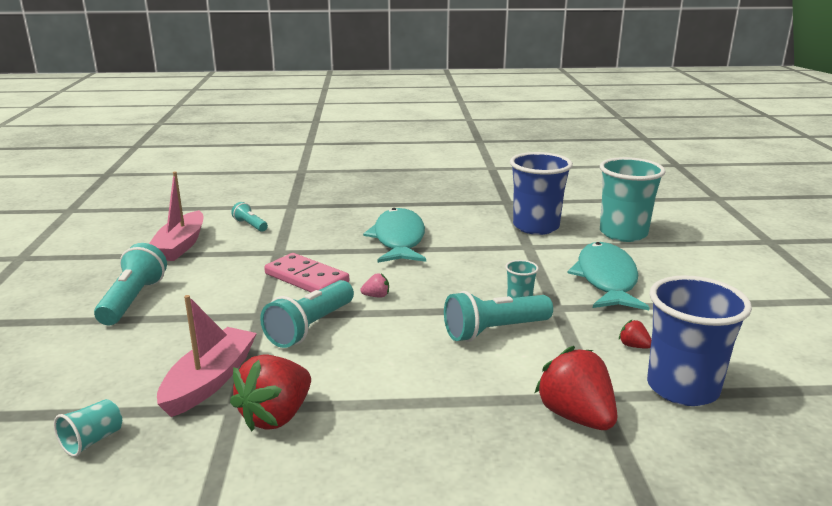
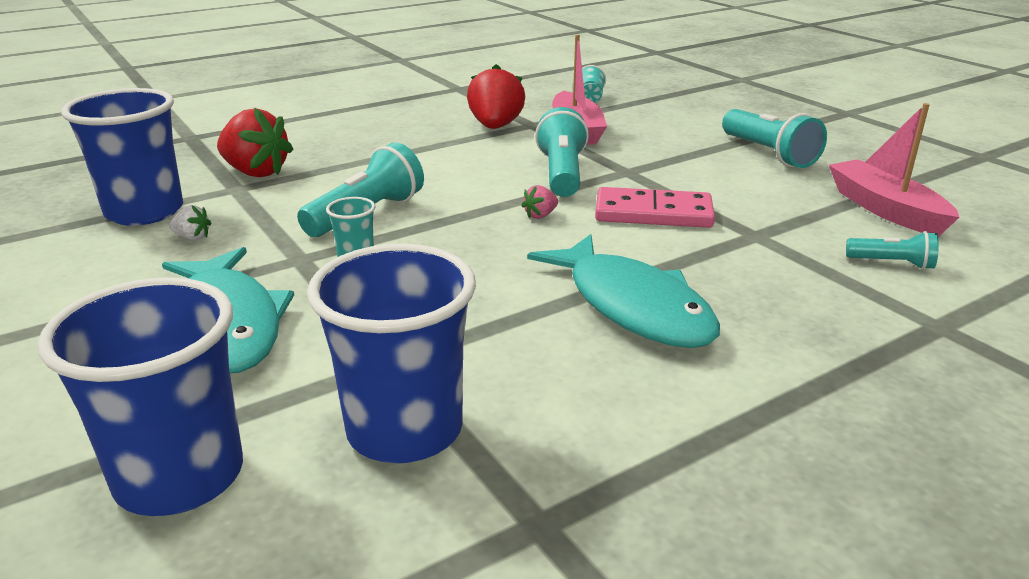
camera: 150 degrees right, 5 degrees up
turquoise cup [600,157,665,242] -> blue cup [38,277,243,516]
red strawberry [619,319,651,348] -> white strawberry [169,205,211,240]

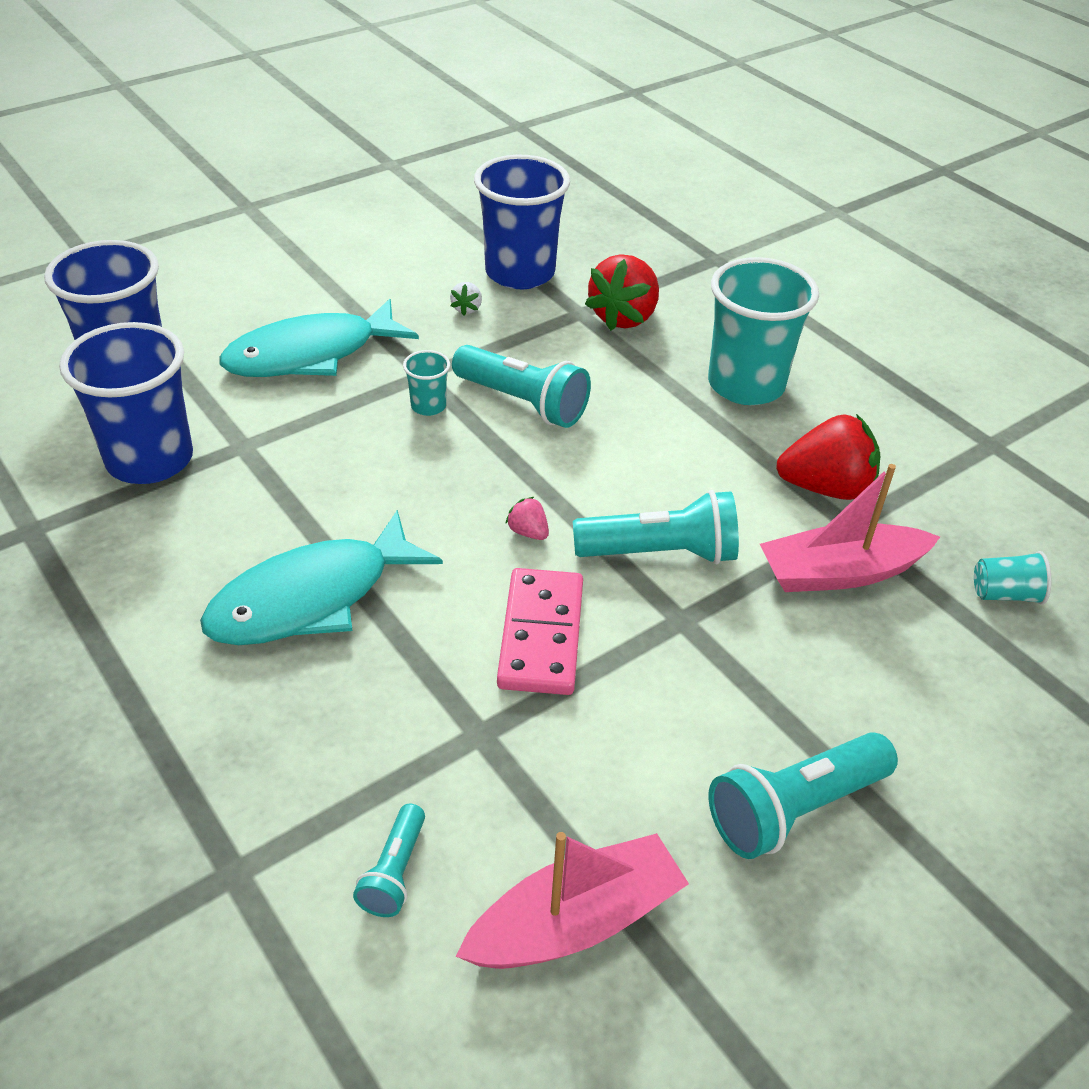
camera: 85 degrees right, 15 degrees up
none -> turquoise cup [708,257,819,405]

